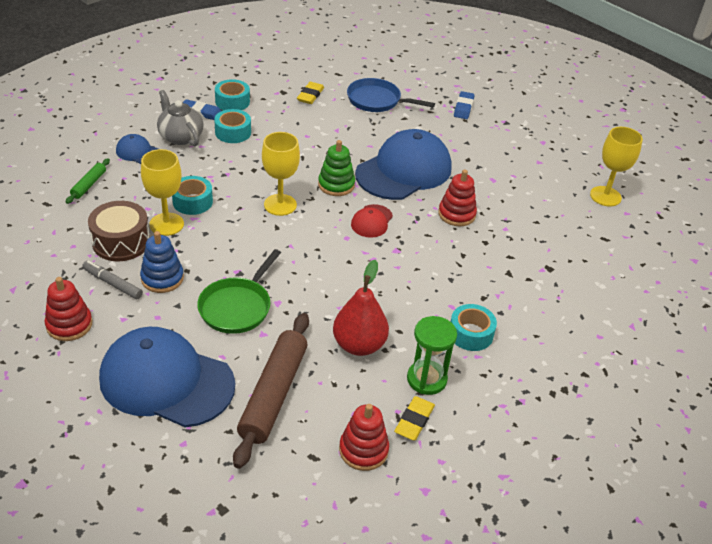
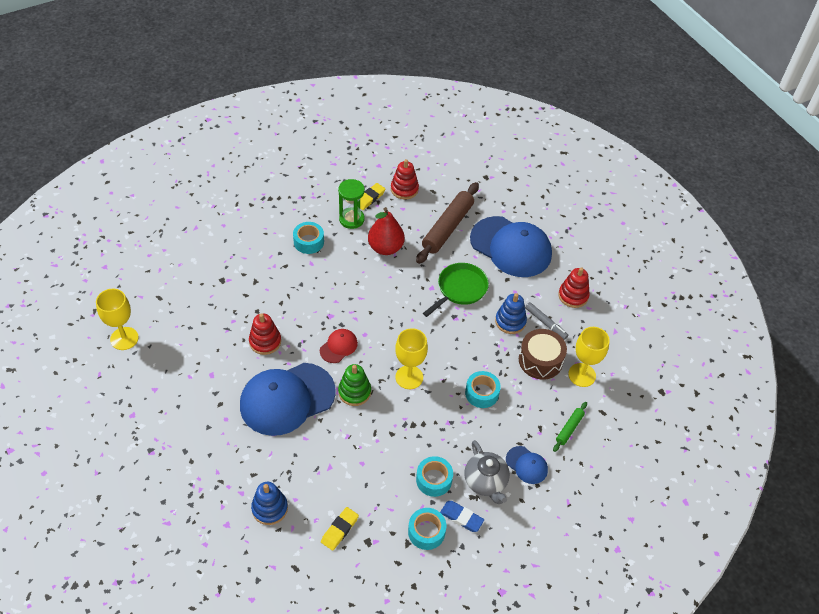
camera: 165 degrees left, 10 degrees up
yellow goblet [141,149,184,236] -> yellow goblet moved to [568,327,610,387]
blue pan [347,78,435,112] -> blue stacking toy [251,482,288,525]
blue eraser [454,91,475,119] -> none

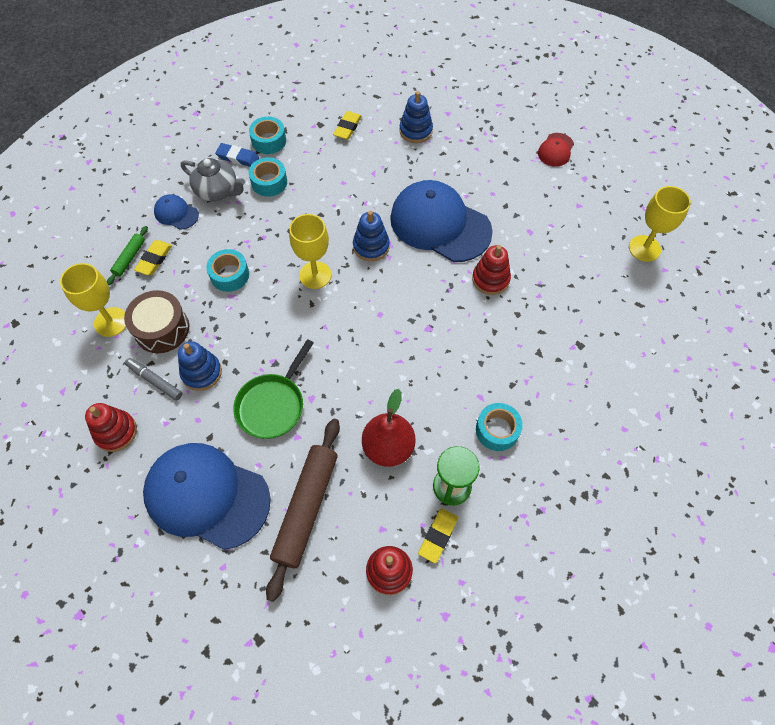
camera: 170 degrees right, 10 degrees up
blue cap [240,363,336,436] -> blue cap turned 105 degrees counterclockwise [390,180,493,262]
red cap [320,329,358,363] -> red cap moved to [538,133,574,167]
green stacking toy [338,364,371,406] -> blue stacking toy [353,211,390,261]
grey teapot [464,440,510,504] -> grey teapot turned 150 degrees clockwise [181,158,245,201]
none -> yellow eraser [134,240,172,275]

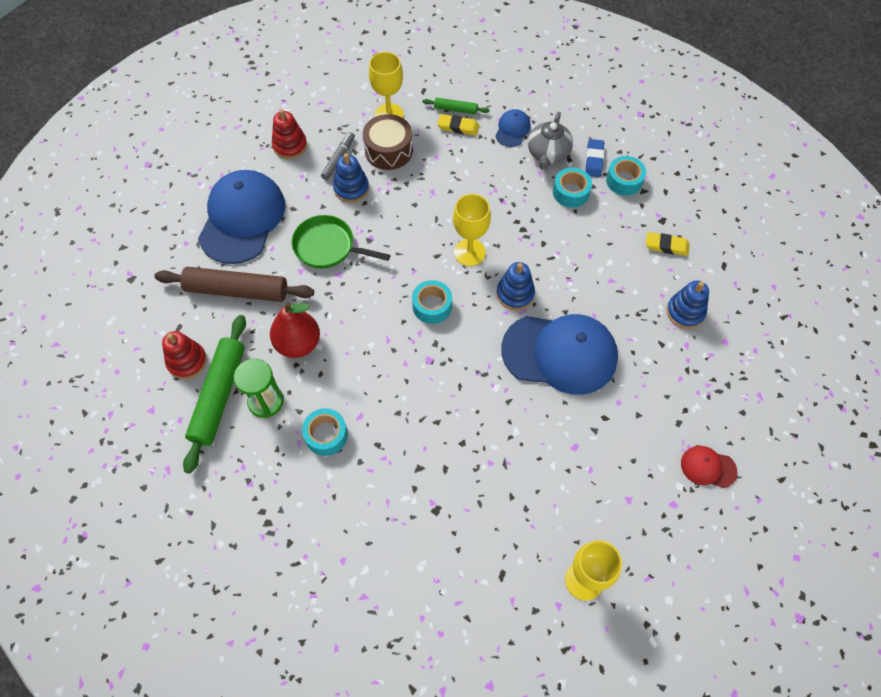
camera: 80 degrees right, 0 degrees up
turquoise tape [206,249,249,292] -> turquoise tape moved to [412,280,452,324]
blue cap [390,180,493,262] -> blue cap turned 75 degrees clockwise [501,314,618,395]
yellow eraser [418,508,458,563] -> green rolling pin [183,315,246,474]
red stacking toy [472,245,511,295] -> none

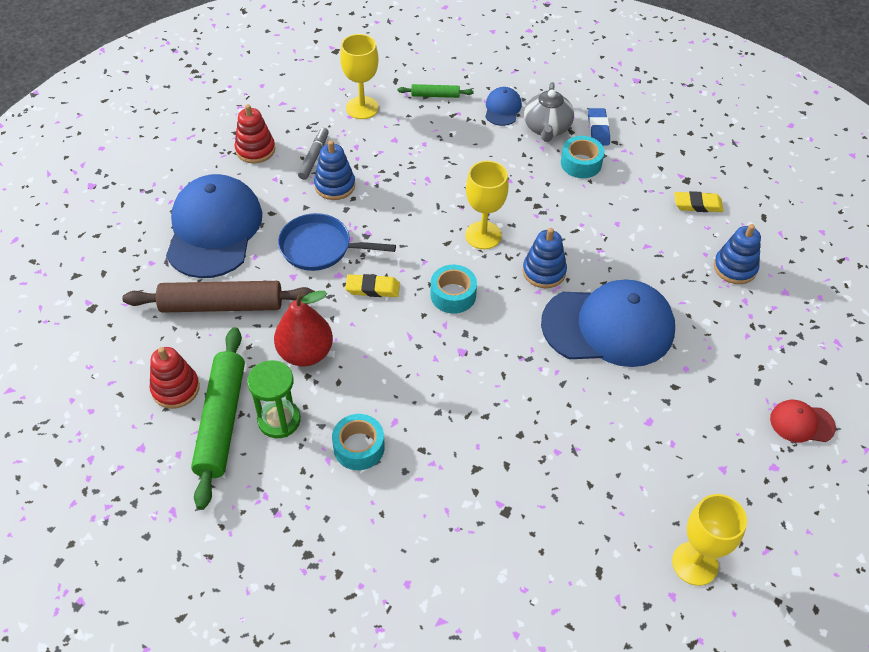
camera: 10 degrees left, 10 degrees down
green pan [292,215,390,268] -> blue pan [278,213,396,271]
brown drum [363,114,413,170] -> none
yellow eraser [437,114,480,136] -> yellow eraser moved to [345,274,400,297]
turquoise tape [606,156,646,196] -> none

